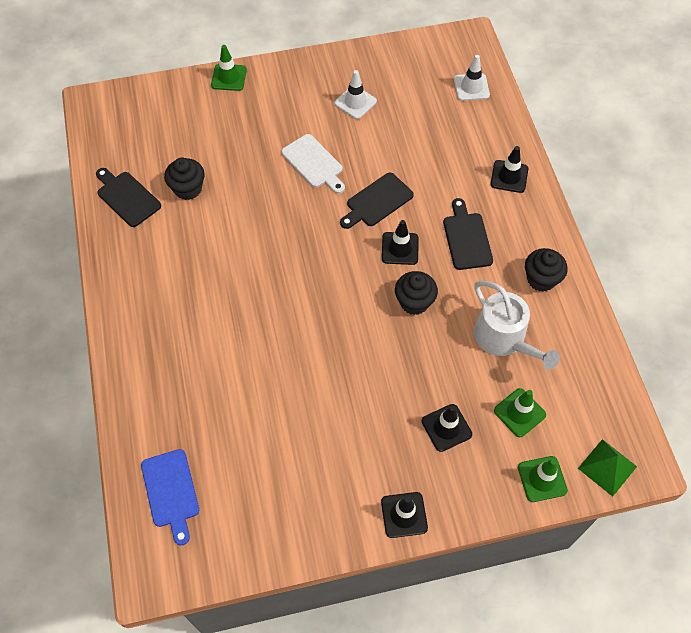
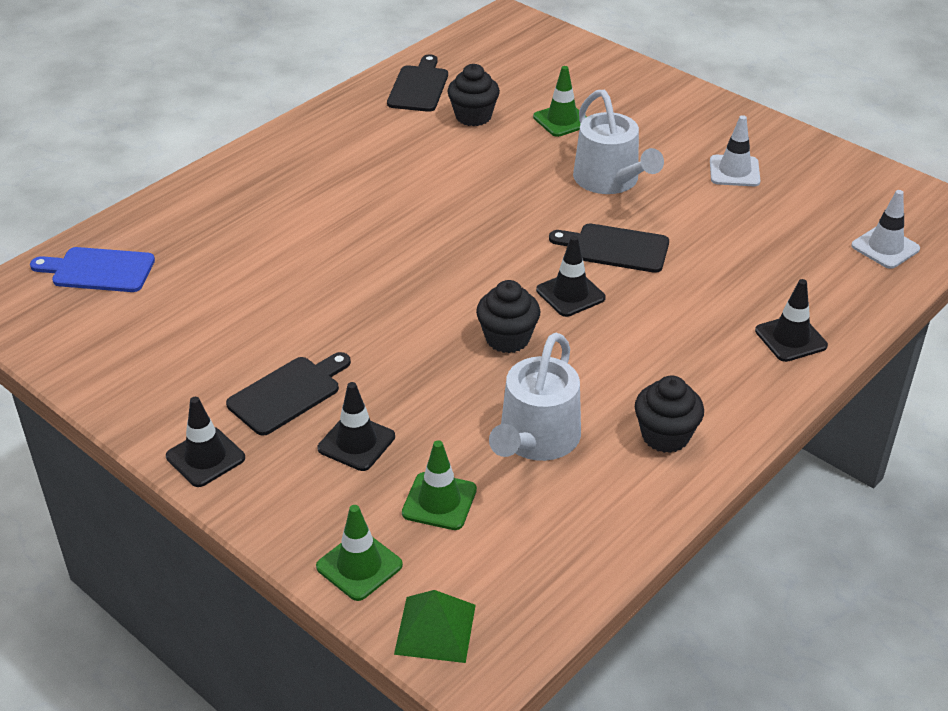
camera: 55 degrees right, 20 degrees down
blue cutting board [141,449,199,546] -> blue cutting board turned 60 degrees clockwise [30,247,155,292]
green traffic cone [211,45,247,91] -> green traffic cone moved to [533,66,587,137]
white cutting board [281,134,345,194] -> white watering can [573,90,664,194]
black cutting board [443,198,493,270] -> black cutting board moved to [226,352,351,436]

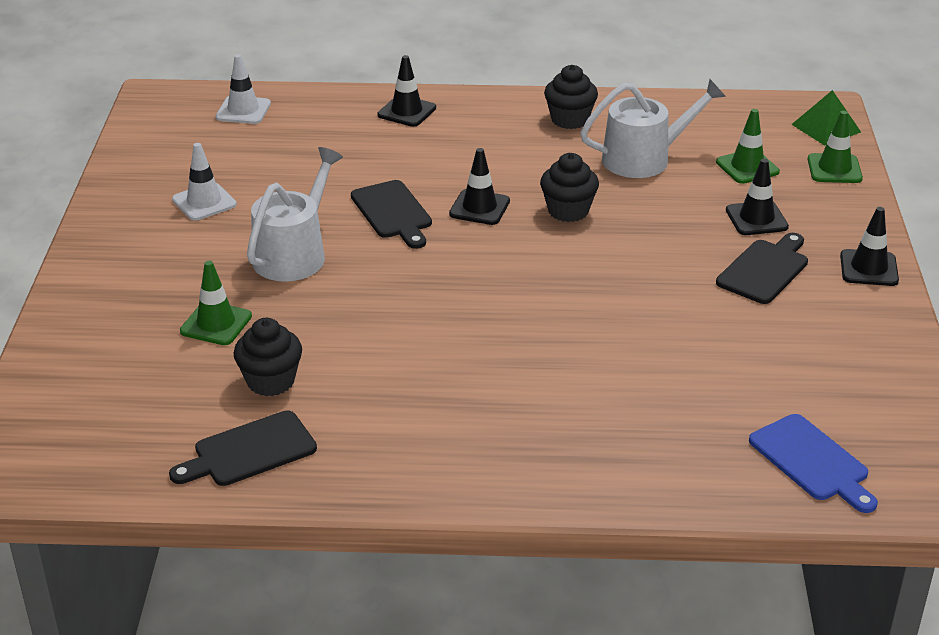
camera: 130 degrees left, 5 degrees down
black cutting board [226,352,351,436] -> black cutting board turned 120 degrees clockwise [716,233,808,304]

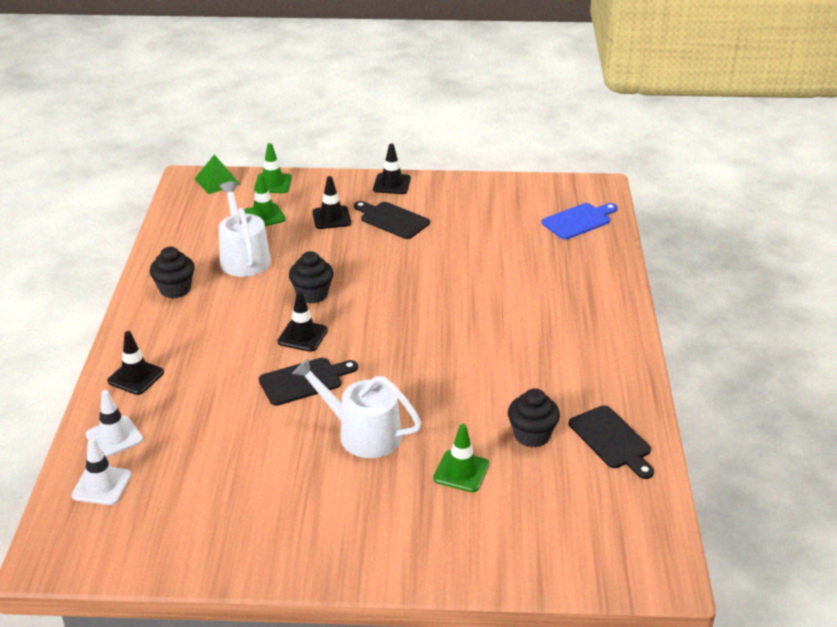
camera: 90 degrees left, 0 degrees up
white traffic cone [172,143,237,221] -> white traffic cone moved to [86,390,143,458]

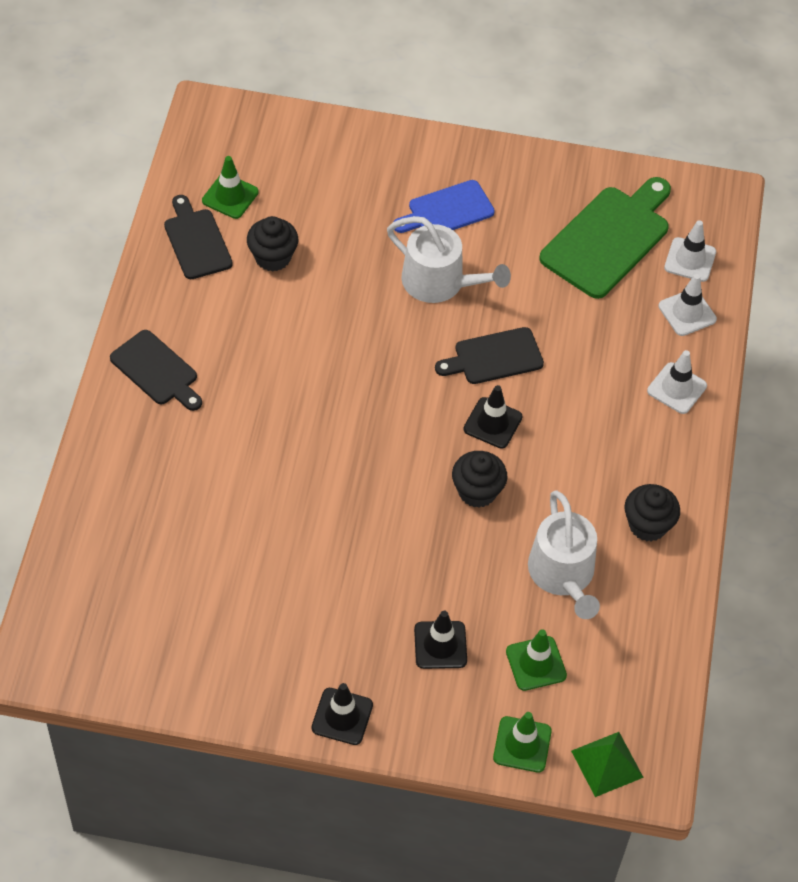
camera: 175 degrees left, 20 degrees up
black traffic cone [107,331,164,395] -> white traffic cone [647,350,707,414]
black cutting board [354,201,430,239] -> black cutting board moved to [110,330,202,411]
green traffic cone [433,424,489,492] -> green traffic cone moved to [202,156,259,219]
blue cutting board [542,203,617,240] -> blue cutting board moved to [393,180,495,233]
none -> green cutting board [539,177,671,299]

